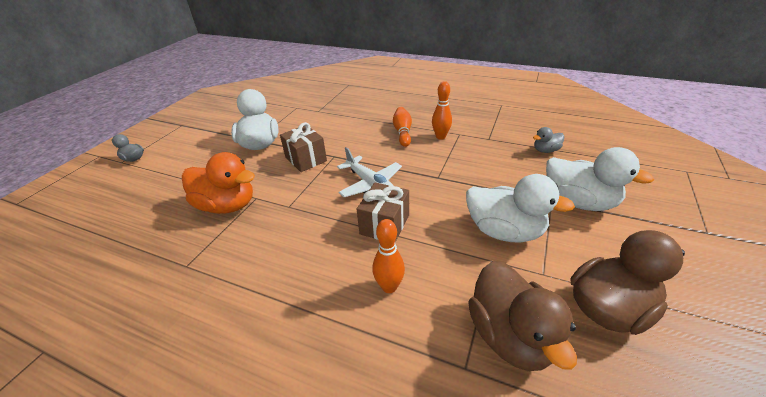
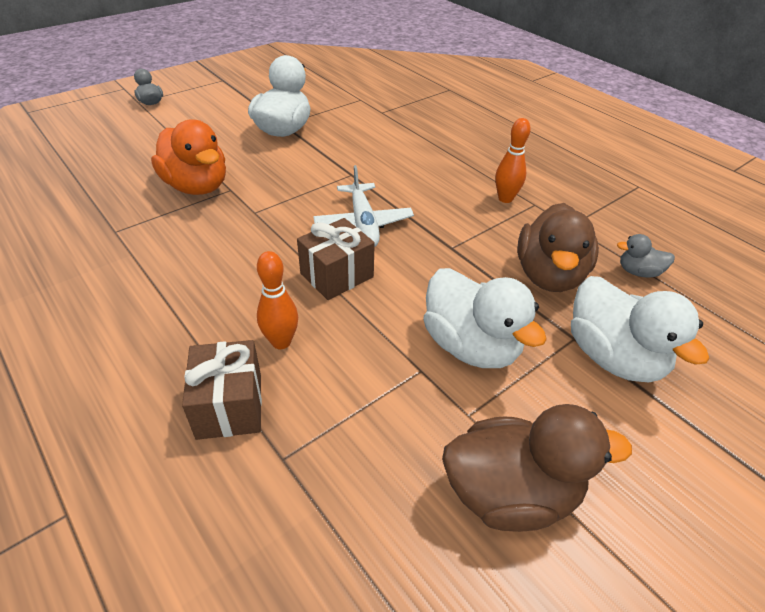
camera: 25 degrees right, 5 degrees up
brown gift [280,122,327,172] -> brown gift moved to [182,340,262,440]
orange bowling pin [393,107,412,147] -> none
brown duck [468,261,577,371] -> brown duck moved to [518,203,599,292]

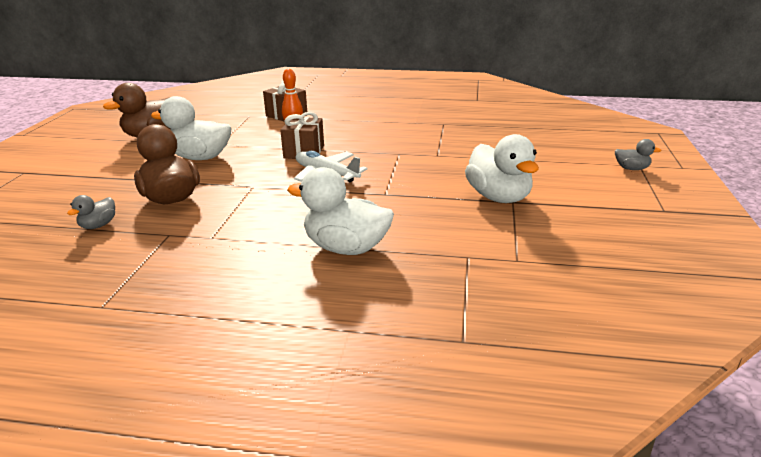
camera: 140 degrees right, 15 degrees down
orange duck [151,119,226,195] -> none
orange bowling pin [495,118,531,203] -> none
white duck [571,276,710,382] -> white duck moved to [287,167,394,255]
grey duck [617,234,675,278] -> grey duck turned 150 degrees clockwise [67,195,115,229]

